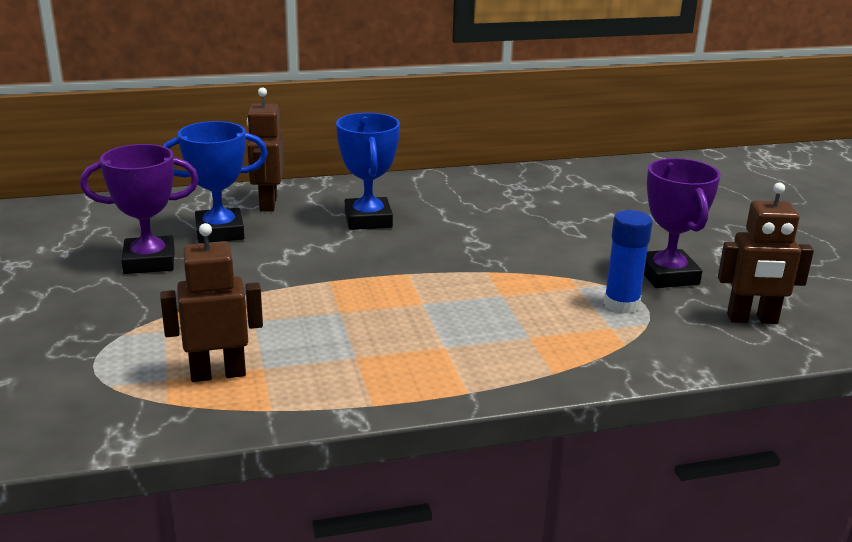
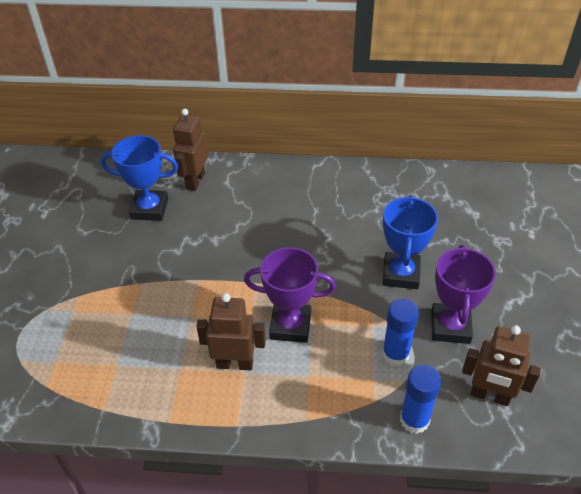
camera: 20 degrees right, 20 degrees up
purple trophy [80,144,199,274] -> purple trophy moved to [244,247,336,343]
brown robot [160,223,263,382] -> brown robot moved to [196,293,266,371]
blue trophy [336,113,400,230] -> blue trophy moved to [382,195,438,289]
none -> blue glue stick [400,365,442,434]

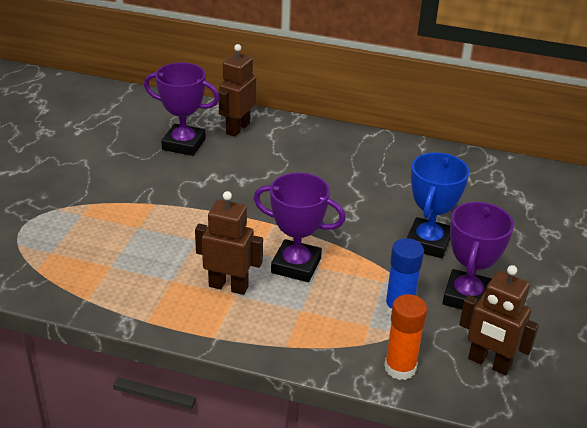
camera: 10 degrees right, 10 degrees down
blue trophy [101,135,178,221] -> purple trophy [144,62,220,156]
blue glue stick [400,365,442,434] -> orange glue stick [384,294,427,380]

